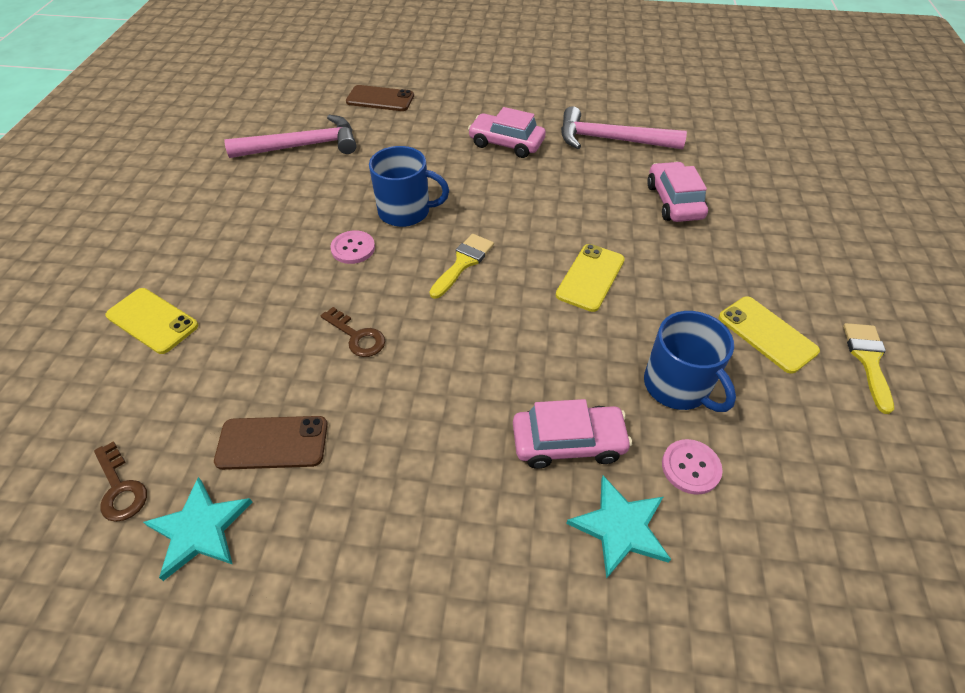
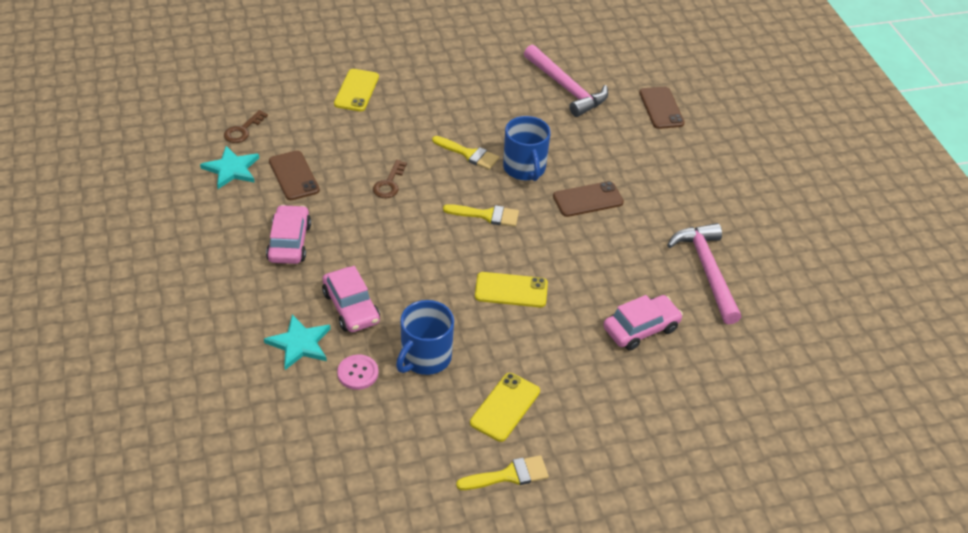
camera: 65 degrees right, 5 degrees down
pink button [330,230,375,264] -> yellow brush [432,136,499,170]
pink car [468,107,546,158] -> pink car moved to [266,205,311,264]
none -> brown phone [553,181,624,217]

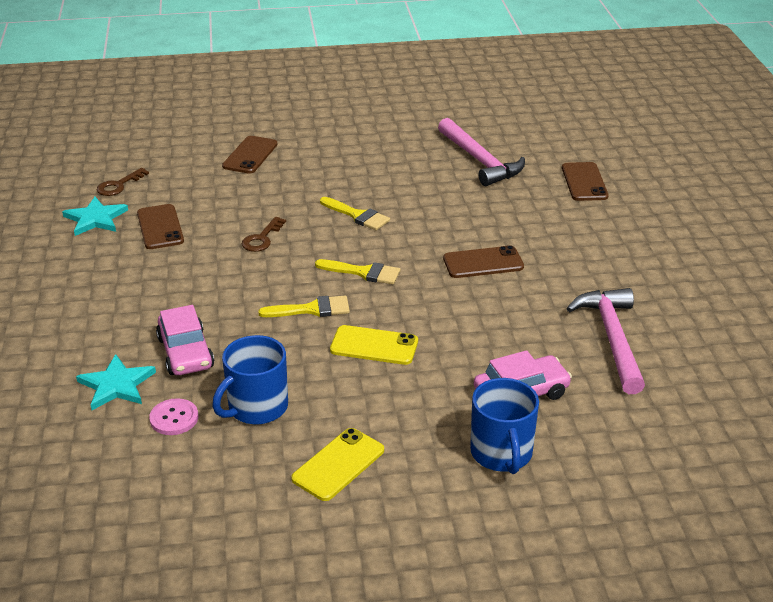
camera: 10 degrees right, 10 degrees down
pink car [266,205,311,264] -> none
yellow phone [334,69,379,111] -> brown phone [222,136,278,174]
yellow brush [456,455,549,490] -> yellow brush moved to [258,296,350,317]
blue mug [503,116,551,181] -> blue mug moved to [470,378,539,474]

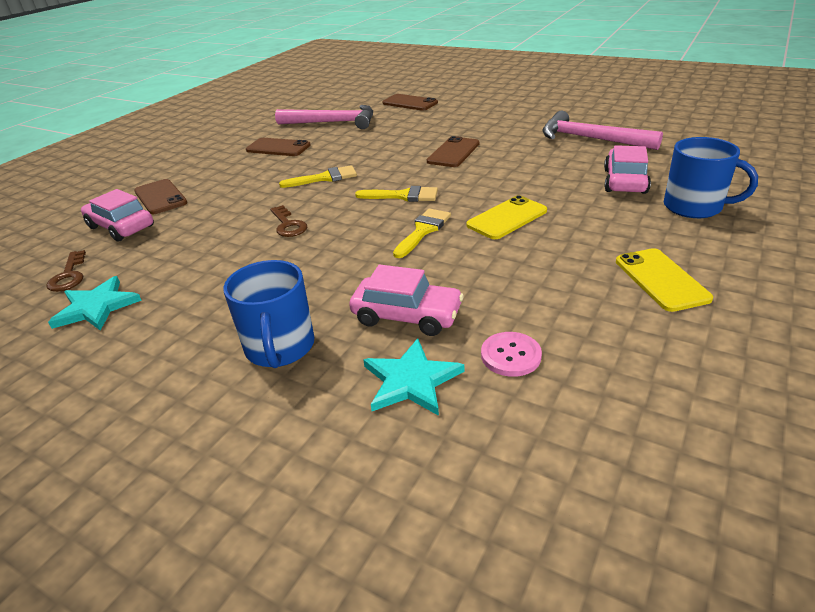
camera: 50 degrees left, 0 degrees up
brown phone [137,204,184,249] -> brown phone moved to [246,138,311,156]
blue mug [212,335,288,424] -> blue mug moved to [223,260,315,368]
yellow brush [315,259,401,284] -> yellow brush turned 45 degrees clockwise [355,186,438,202]
none -> pink car [81,189,154,242]

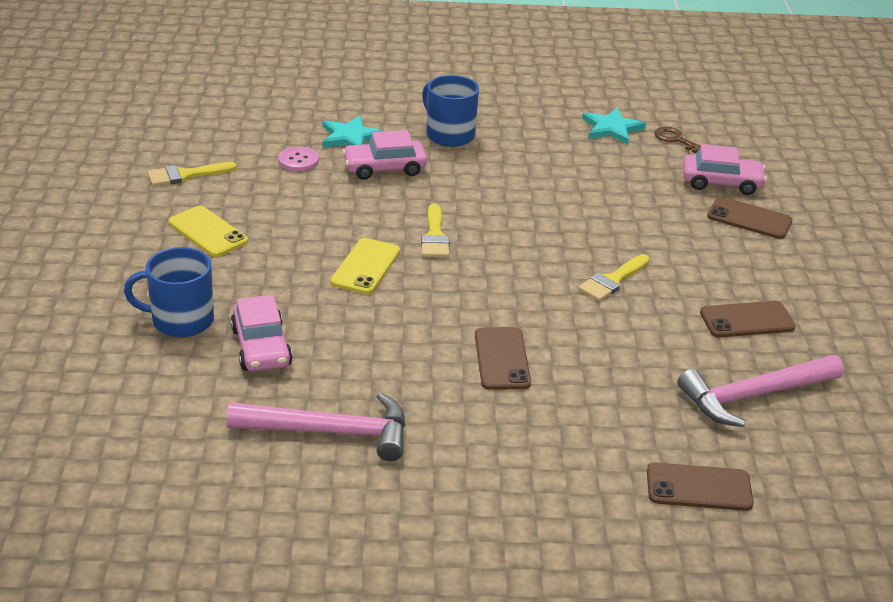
camera: 145 degrees right, 0 degrees up
brown key [270,205,307,237] -> none
yellow brush [355,186,438,202] -> yellow brush moved to [147,162,237,186]

